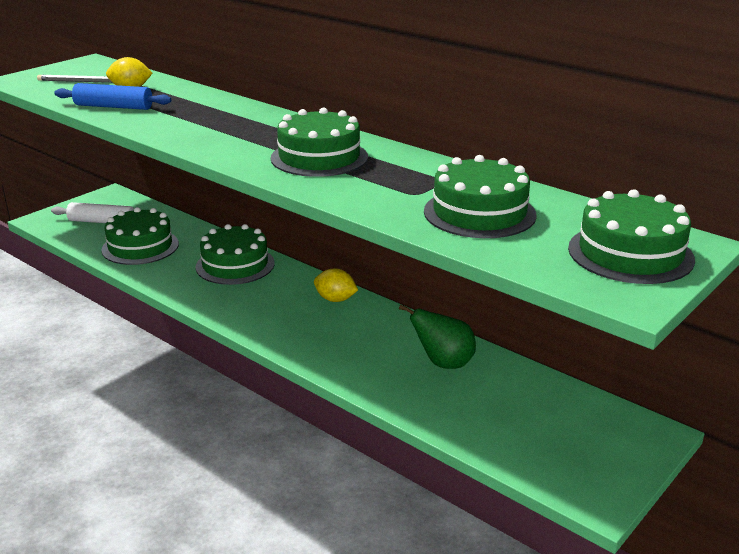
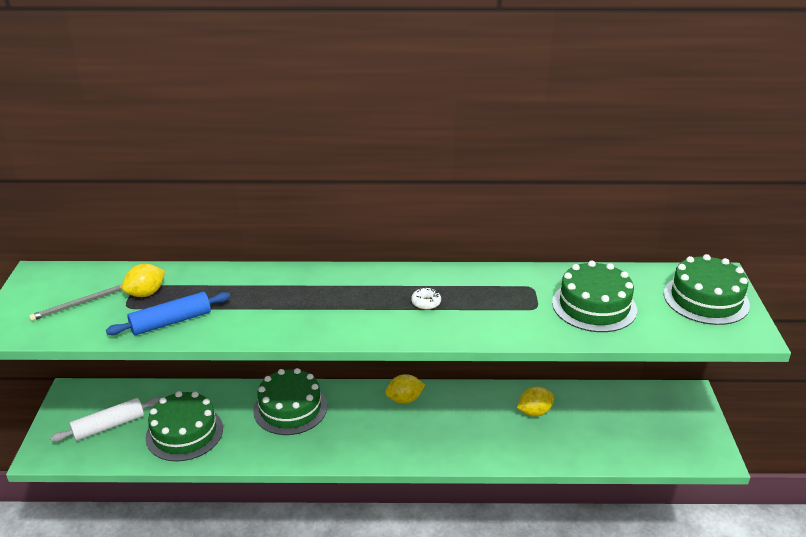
camera: 40 degrees left, 5 degrees up
green cake [271,108,368,177] -> white donut [411,287,441,310]
green pear [399,304,476,369] -> yellow lemon [517,387,554,417]

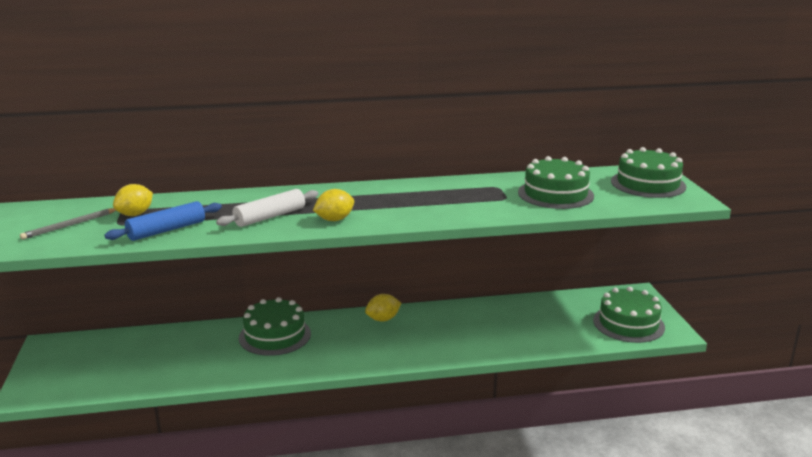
camera: 10 degrees left, 10 degrees down
white rolling pin [50,397,161,442] -> white rolling pin moved to [216,189,319,227]
green cake [146,391,223,461] -> green cake moved to [593,287,665,343]
white donut [411,287,441,310] -> none
yellow lemon [517,387,554,417] -> yellow lemon moved to [313,189,354,221]

